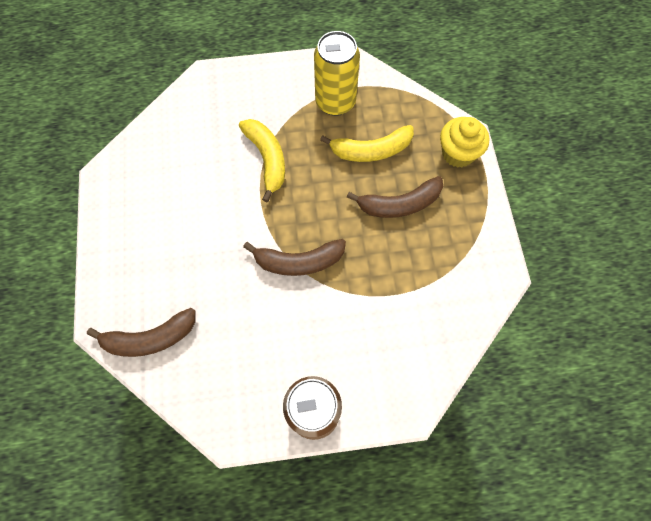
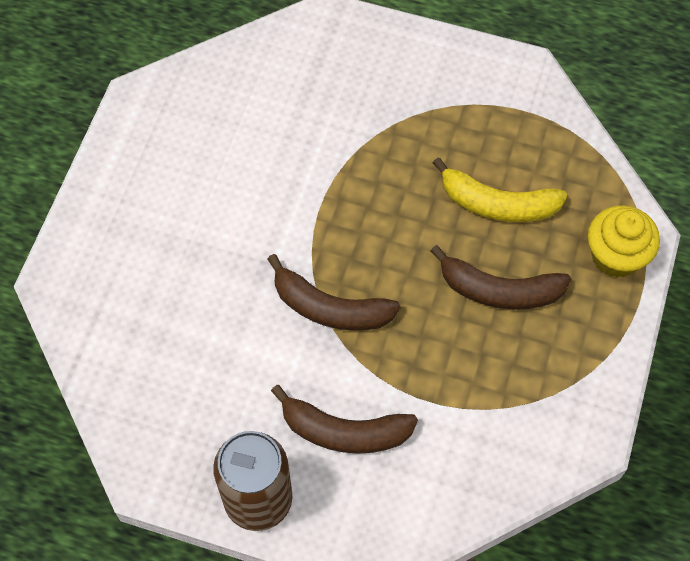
camera: 25 degrees right, 5 degrees down
brown banana [87,308,196,357] -> brown banana moved to [271,385,418,454]
yellow banana [239,119,285,202] -> none
yellow can [314,31,360,116] -> none

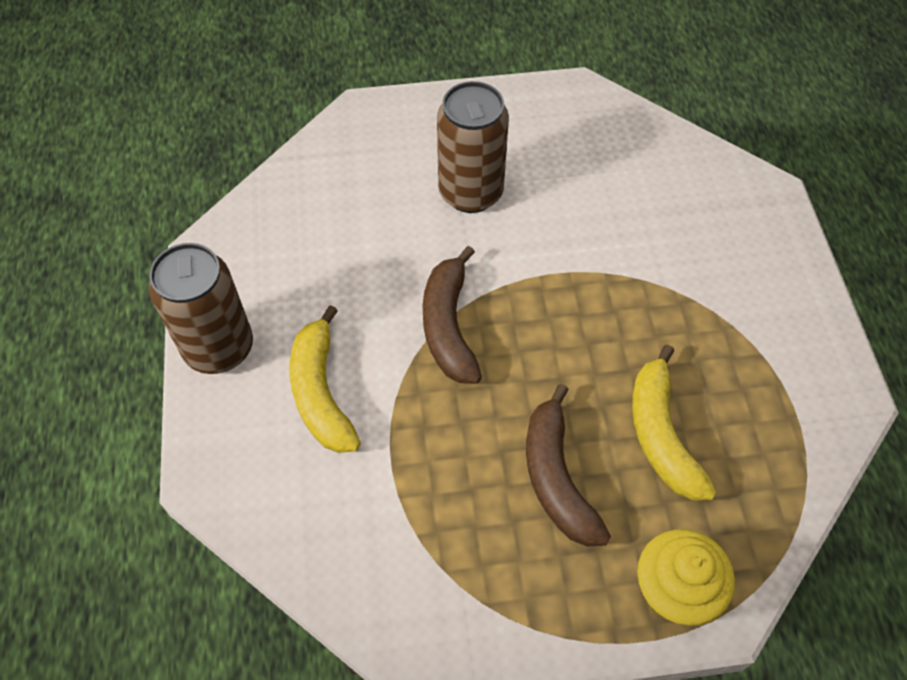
camera: 65 degrees right, 5 degrees down
brown banana [271,385,418,454] -> yellow banana [290,305,361,453]
none -> brown can [437,81,509,213]

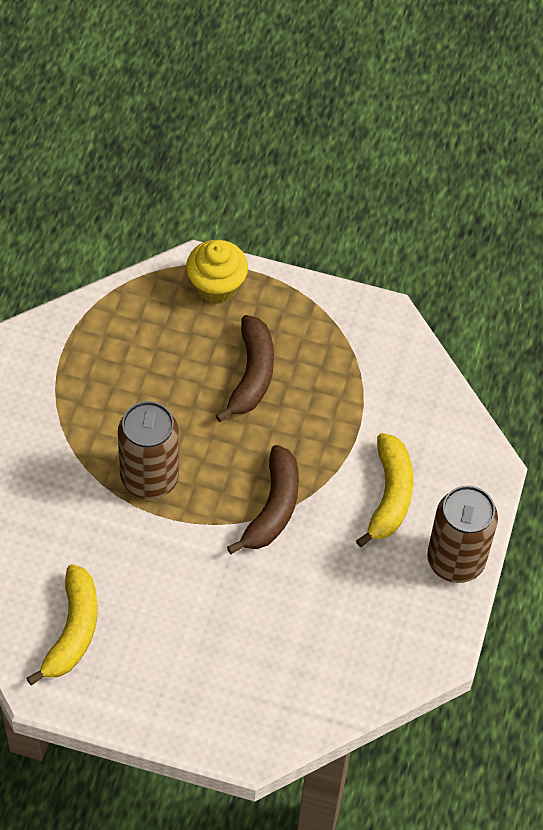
camera: 160 degrees left, 0 degrees up
brown can [437,81,509,213] -> brown can moved to [118,401,179,499]
yellow banana [632,344,716,500] -> yellow banana moved to [27,564,97,685]

